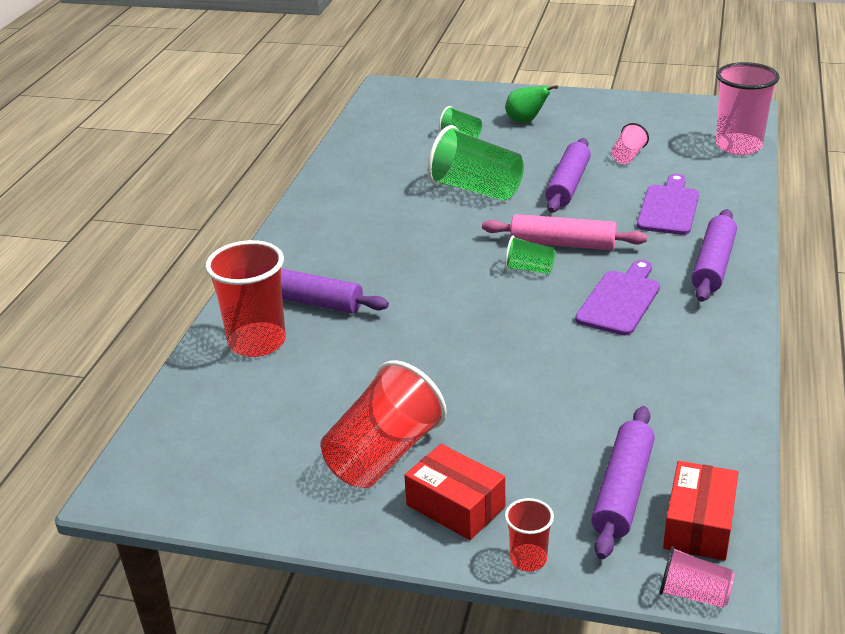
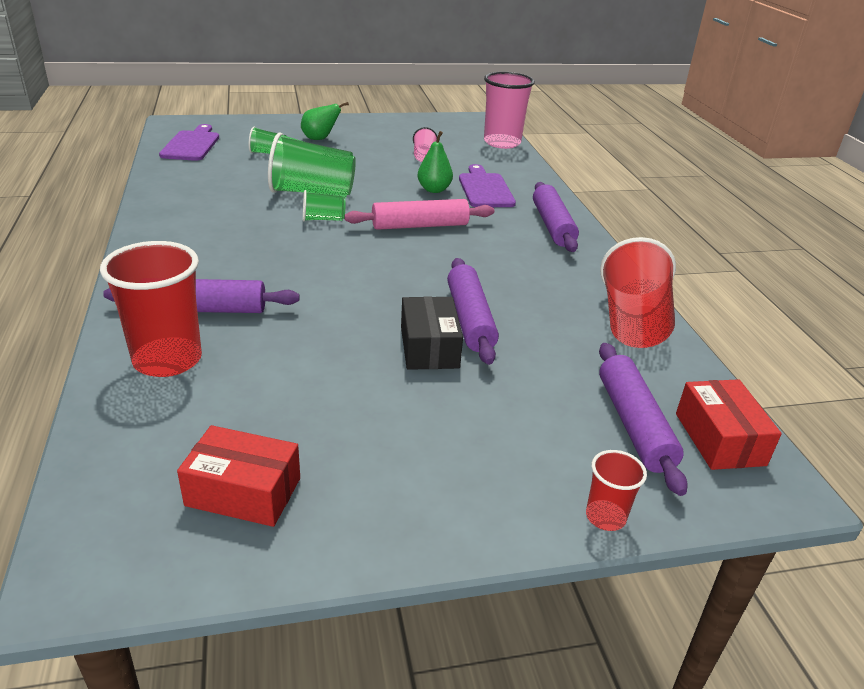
camera: 30 degrees left, 0 degrees up
red cup [321,360,447,488] -> red cup moved to [600,237,676,348]
red box [404,444,505,540] -> red box moved to [177,425,300,527]
green cup [505,236,556,274] -> green cup moved to [303,190,346,221]
purple rolling pin [545,138,591,213] -> purple rolling pin moved to [447,258,499,365]
purple cutting board [575,260,660,336] -> purple cutting board moved to [159,124,219,161]
pink cup [659,546,735,608] -> none
none -> black box [401,296,463,370]
none -> green pear [417,131,453,193]

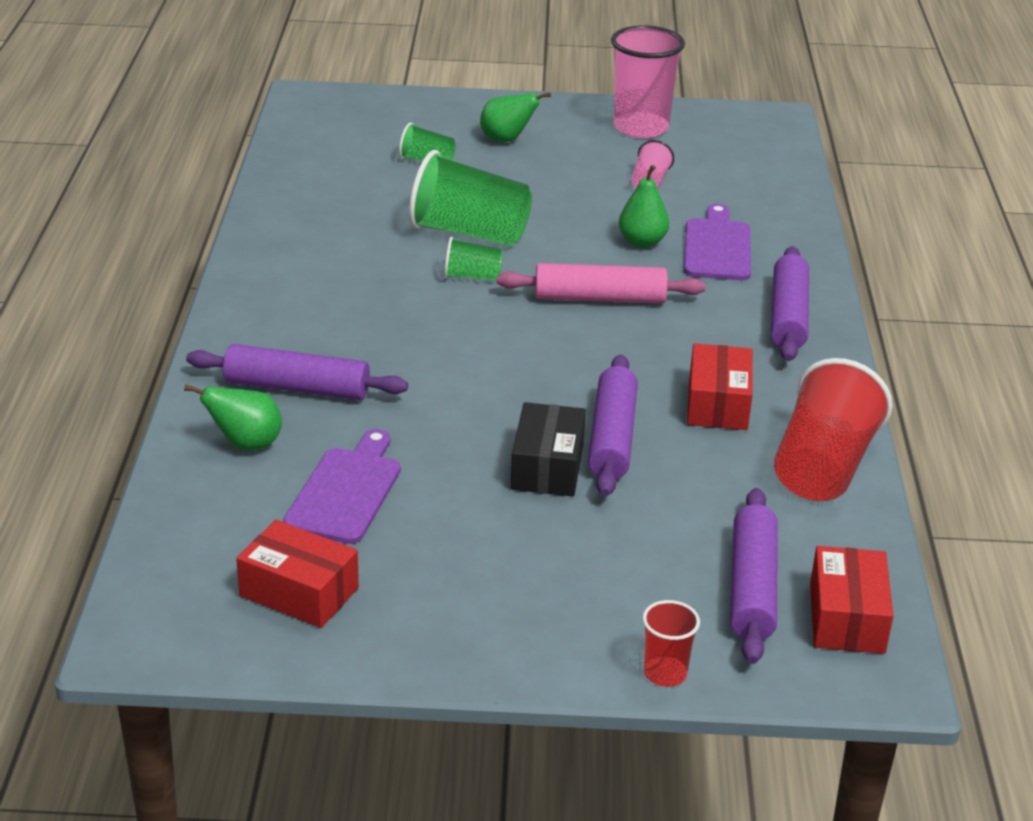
camera: 15 degrees right, 0 degrees up
red cup [100,241,202,377] -> green pear [184,384,282,450]
purple cutting board [159,124,219,161] -> purple cutting board moved to [283,429,401,544]
pink cup [484,72,535,149] -> pink cup moved to [611,25,685,138]
none -> red box [687,343,753,430]

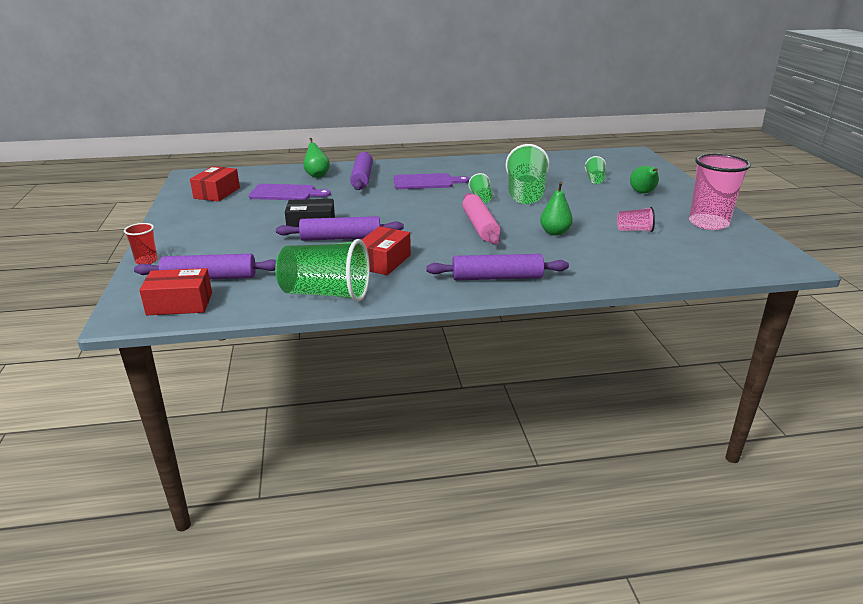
camera: 80 degrees right, 5 degrees down
purple cutting board [684,204,751,280] -> purple cutting board moved to [394,173,470,189]
red box [687,343,753,430] -> red box turned 60 degrees counterclockwise [362,226,411,275]
red cup [774,358,892,501] -> green cup [275,239,370,302]

